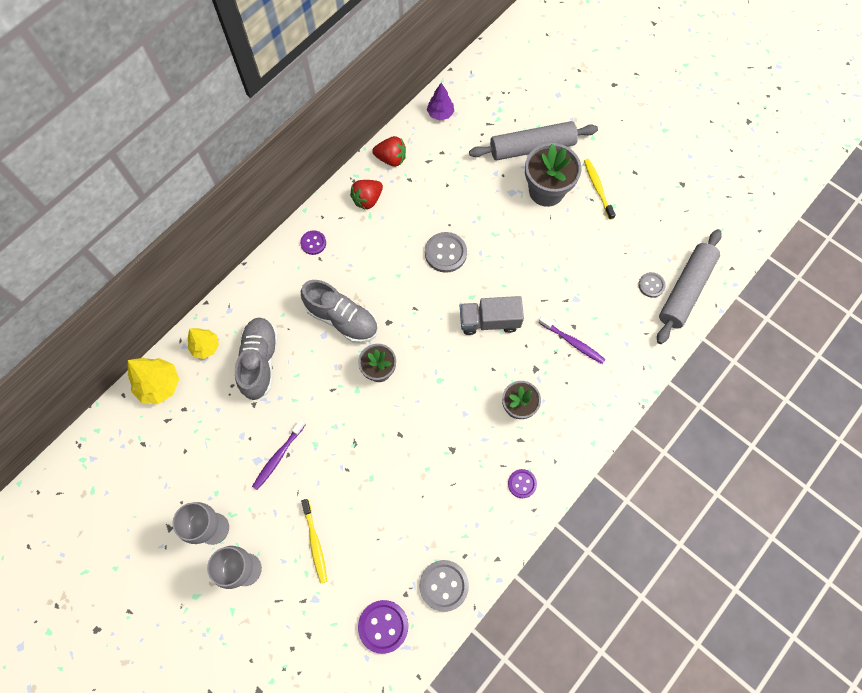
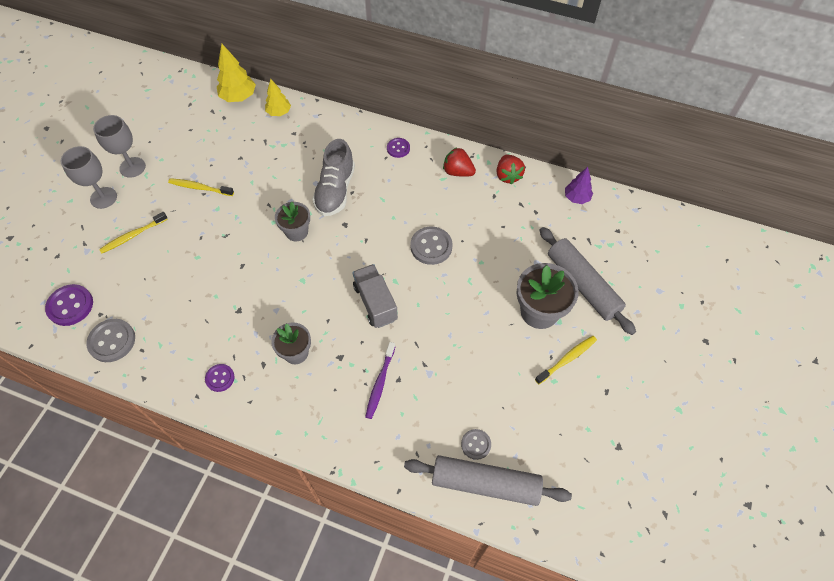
camera: 70 degrees right, 10 degrees down
grey shoe [235,318,278,400] -> none
purple toothbrush [252,420,306,490] -> yellow toothbrush [168,178,234,196]

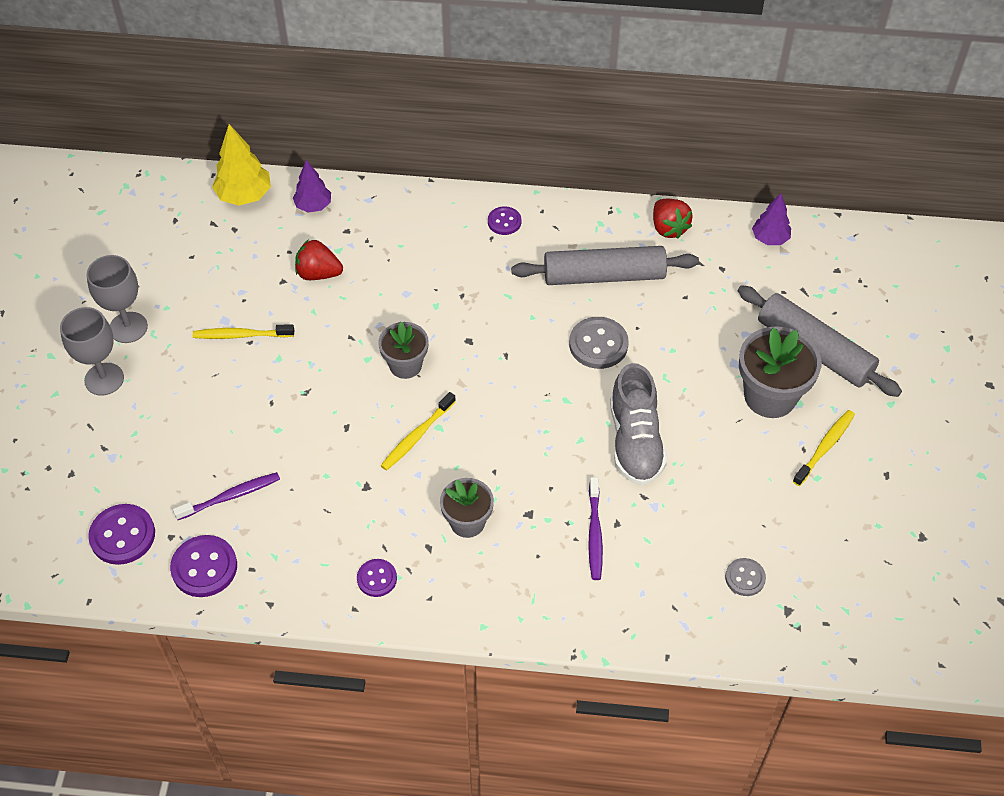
camera: 15 degrees left, 5 degrees down
grey button [86,319,135,362] -> purple button [170,535,237,597]
yellow toothbrush [99,212,168,253] -> yellow toothbrush moved to [381,392,456,471]
yellow tree [265,79,291,116] -> purple tree [293,160,331,213]
grey shoe [312,139,355,216] -> grey shoe moved to [610,363,667,485]
grey truck [352,264,398,328] -> none
grey rolling pin [404,455,572,506] -> grey rolling pin moved to [511,246,699,285]
red strawberry [443,147,476,177] -> red strawberry moved to [295,239,343,280]
none -> purple toothbrush [173,472,280,520]

